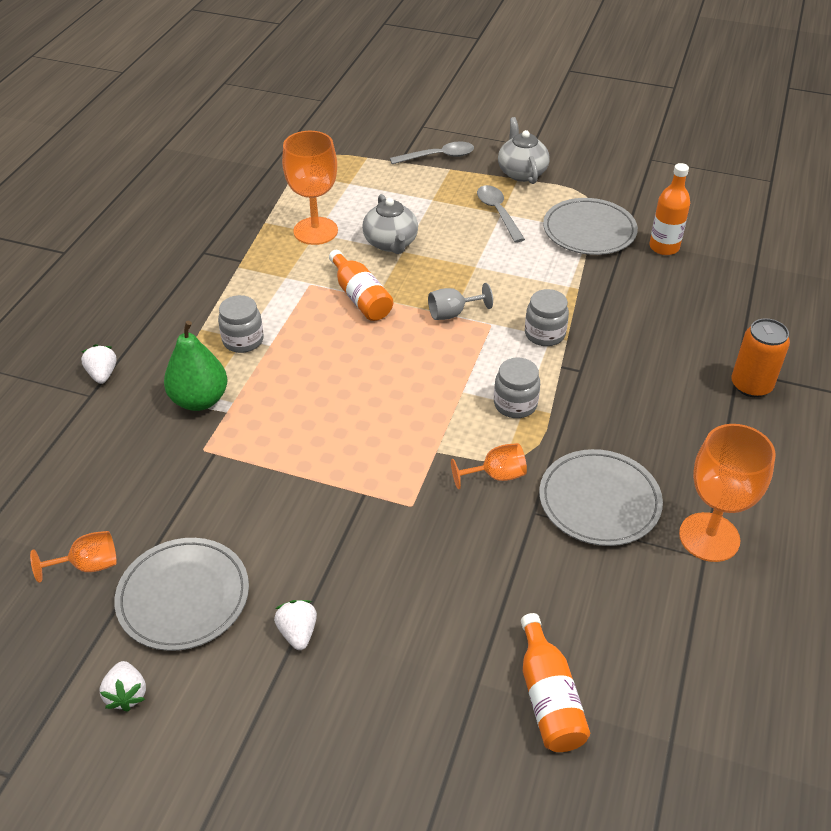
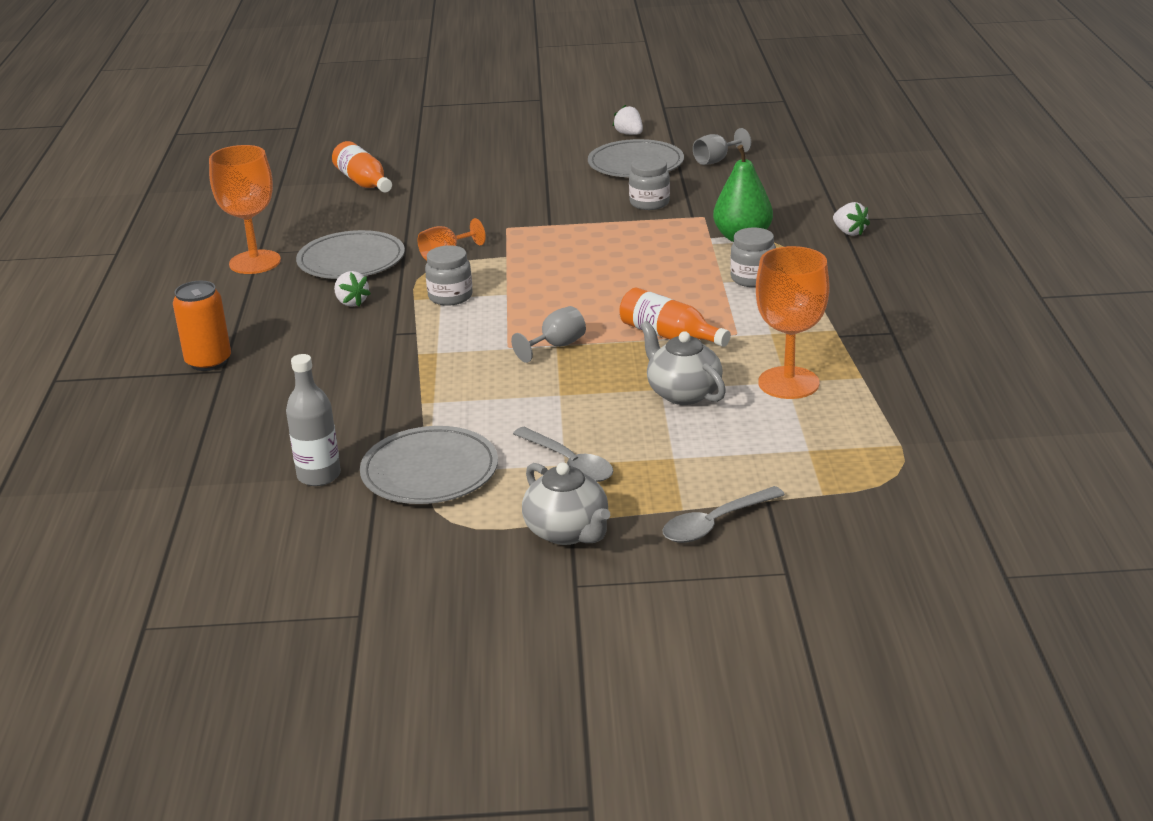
camera: 160 degrees right, 15 degrees down
orange goblet [30,531,117,583] -> grey goblet [693,128,751,165]
white strawberry [274,600,317,650] -> white strawberry moved to [334,271,371,307]
grey jar [525,289,569,346] -> grey jar moved to [629,157,670,210]
orange bottle [649,163,690,255] -> grey bottle [286,354,341,486]

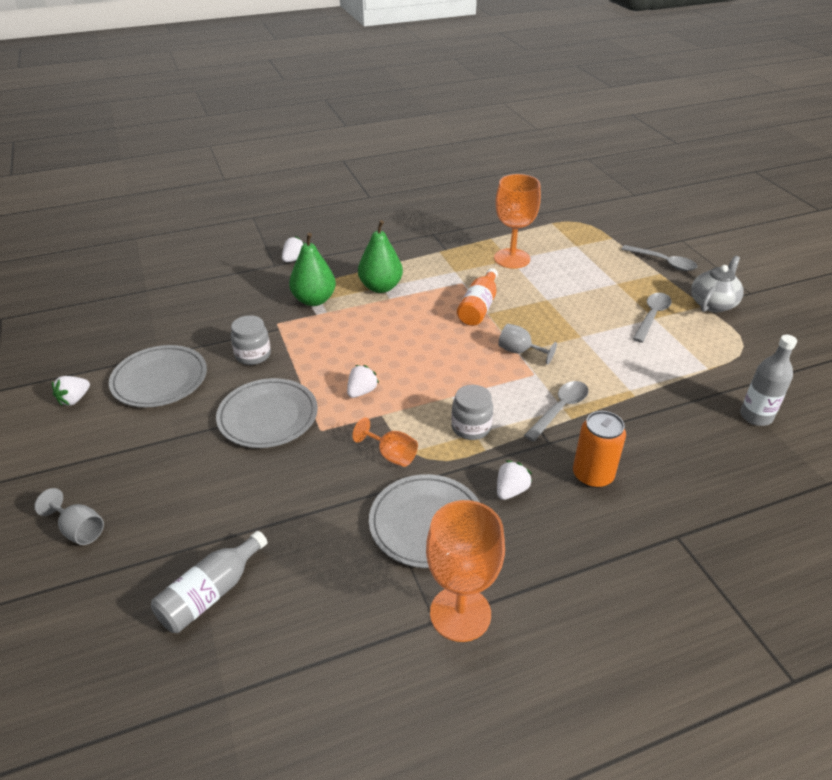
camera: 110 degrees left, 10 degrees up
orange can [173,281,231,371] -> orange can moved to [573,411,626,488]
orange bottle [332,141,392,192] -> grey bottle [151,531,267,633]
grey plate [360,426,498,504] -> grey plate moved to [216,378,318,448]
grey teapot [641,321,726,405] -> none
grey goblet [693,128,751,165] -> grey goblet moved to [34,488,104,545]
grey jar [730,228,776,287] -> green pear [358,220,403,293]
none -> white strawberry [347,365,379,398]
none -> grey spoon [524,381,589,442]

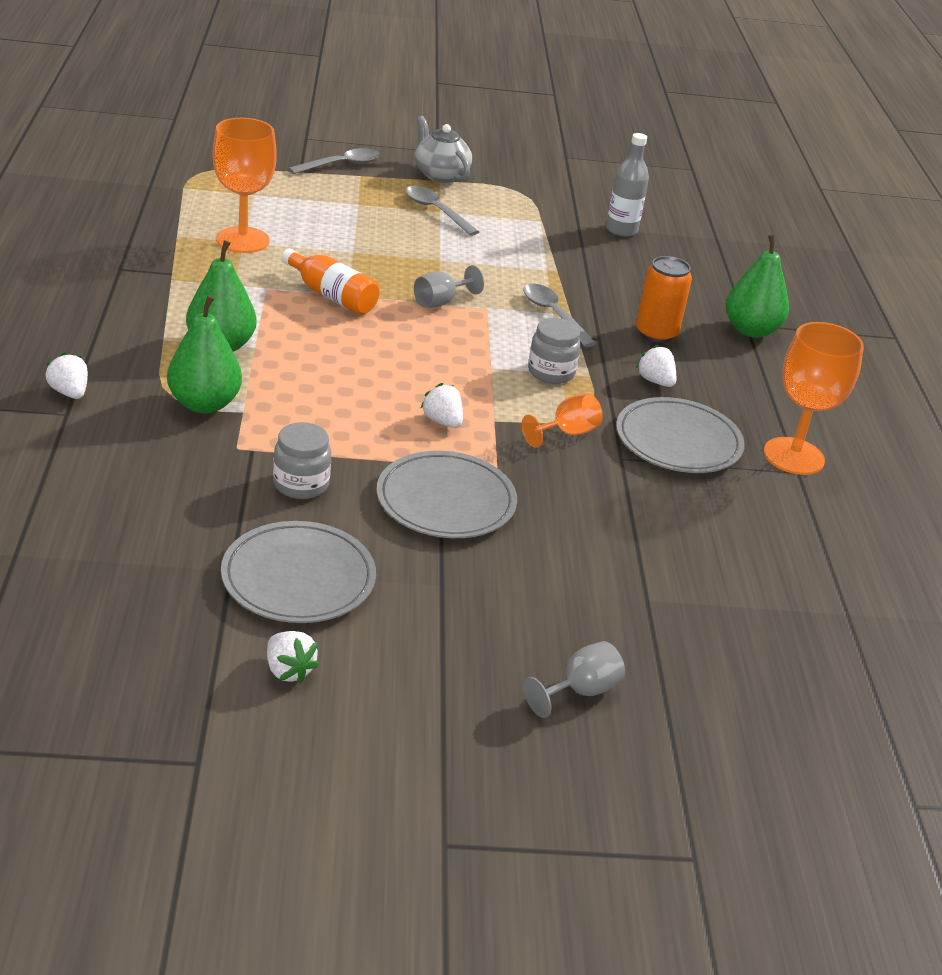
camera: 75 degrees left, 5 degrees down
grey bottle [151,531,267,633] -> none
none -> green pear [726,234,789,338]

